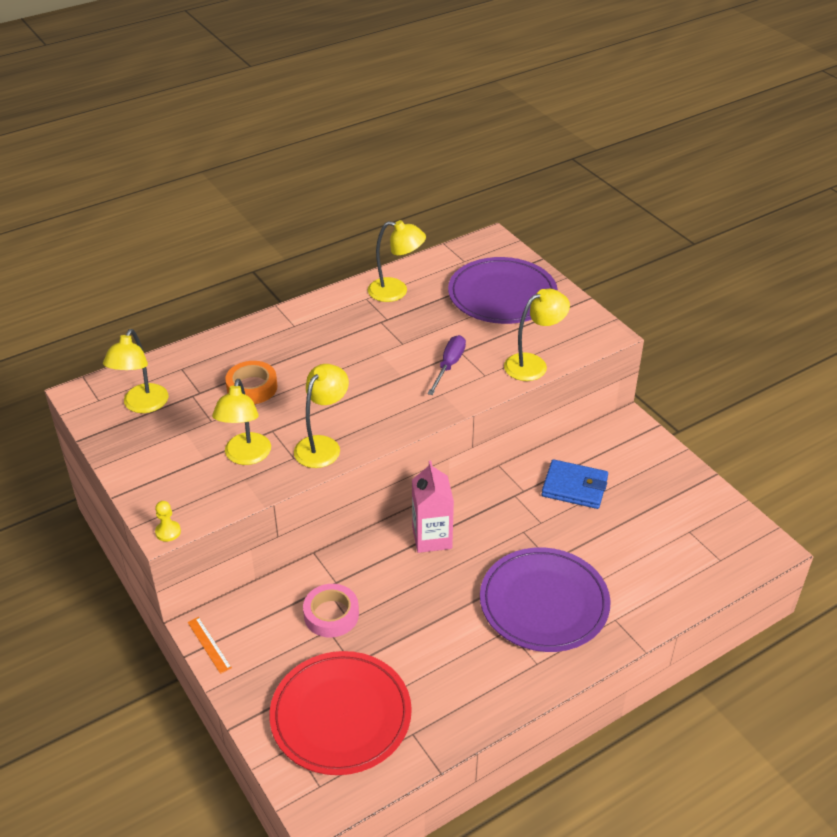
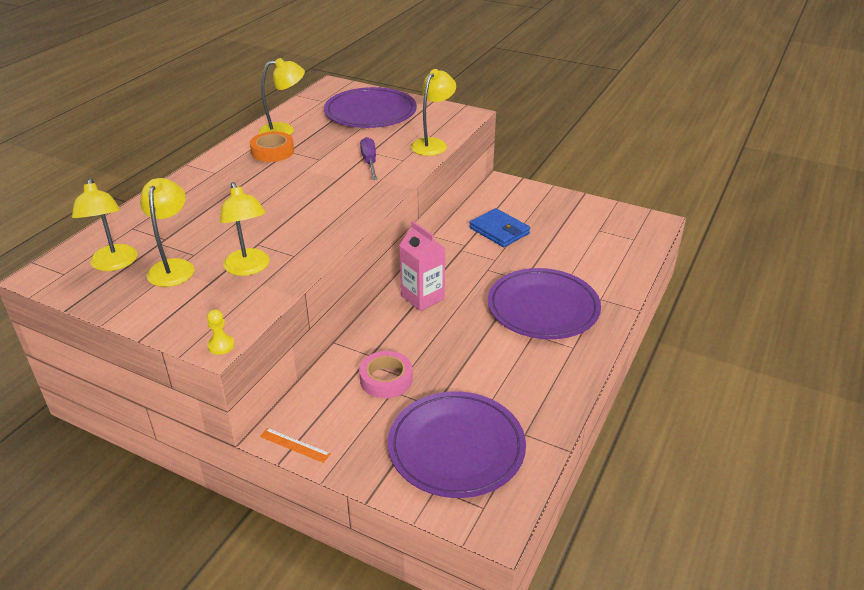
camera: 30 degrees left, 5 degrees down
orange tape [225,361,277,404] -> orange tape moved to [250,132,294,162]
red plate [269,651,412,775] -> purple plate [388,391,526,498]
yellow lamp [294,364,349,468] -> yellow lamp moved to [140,178,194,287]
blue wallet [542,459,608,509] -> blue wallet turned 60 degrees clockwise [469,208,530,247]

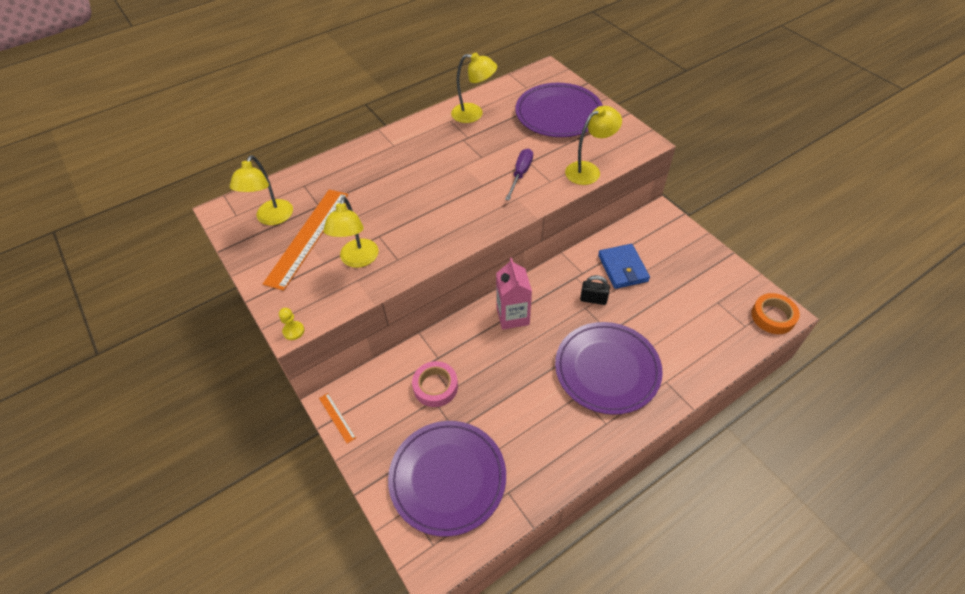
camera: 30 degrees right, 15 degrees up
yellow lamp [140,178,194,287] -> orange ruler [263,189,348,291]
orange tape [250,132,294,162] -> orange tape moved to [751,293,800,334]
none -> black padlock [580,275,610,305]

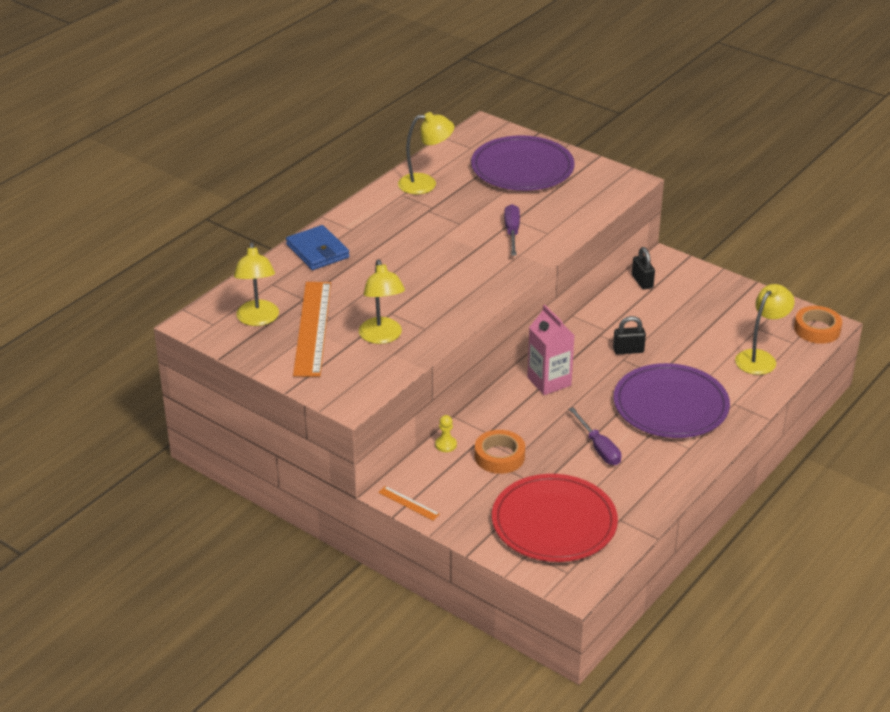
camera: 20 degrees left, 15 degrees down
yellow pawn [279,308,304,340] -> yellow pawn moved to [435,415,457,452]
purple plate [388,421,506,537] -> red plate [492,474,618,562]
pink tape [412,361,458,407] -> orange tape [475,430,525,474]
yellow lamp [565,106,622,185] -> yellow lamp moved to [735,284,795,375]
blue wallet [598,244,650,289] -> blue wallet moved to [286,225,350,270]
none -> purple screwdriver [569,407,621,465]
none -> black padlock [632,247,655,290]

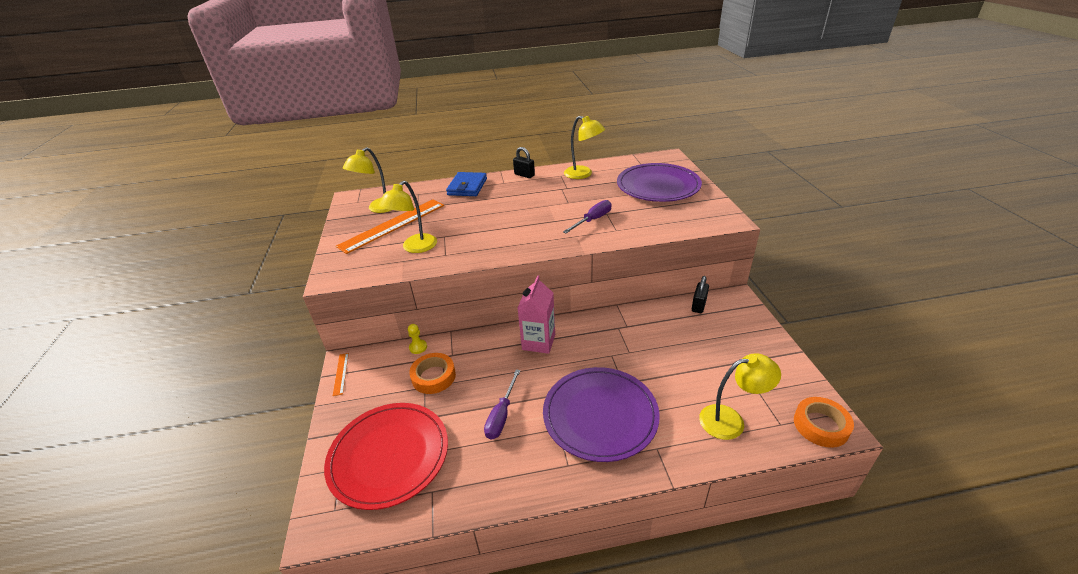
camera: 45 degrees right, 0 degrees up
black padlock [613,316,646,355] -> black padlock moved to [513,147,535,178]

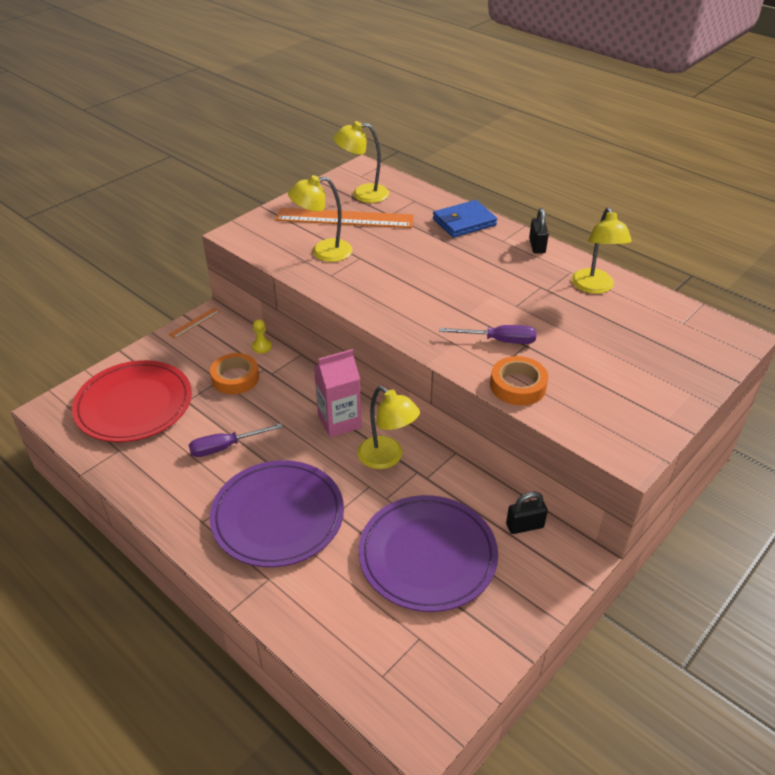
camera: 50 degrees right, 5 degrees up
purple plate [617,163,702,202] -> purple plate moved to [358,495,498,612]
yellow lamp [699,353,781,440] -> yellow lamp moved to [358,386,420,469]
orange tape [794,397,854,448] -> orange tape moved to [490,356,548,406]

